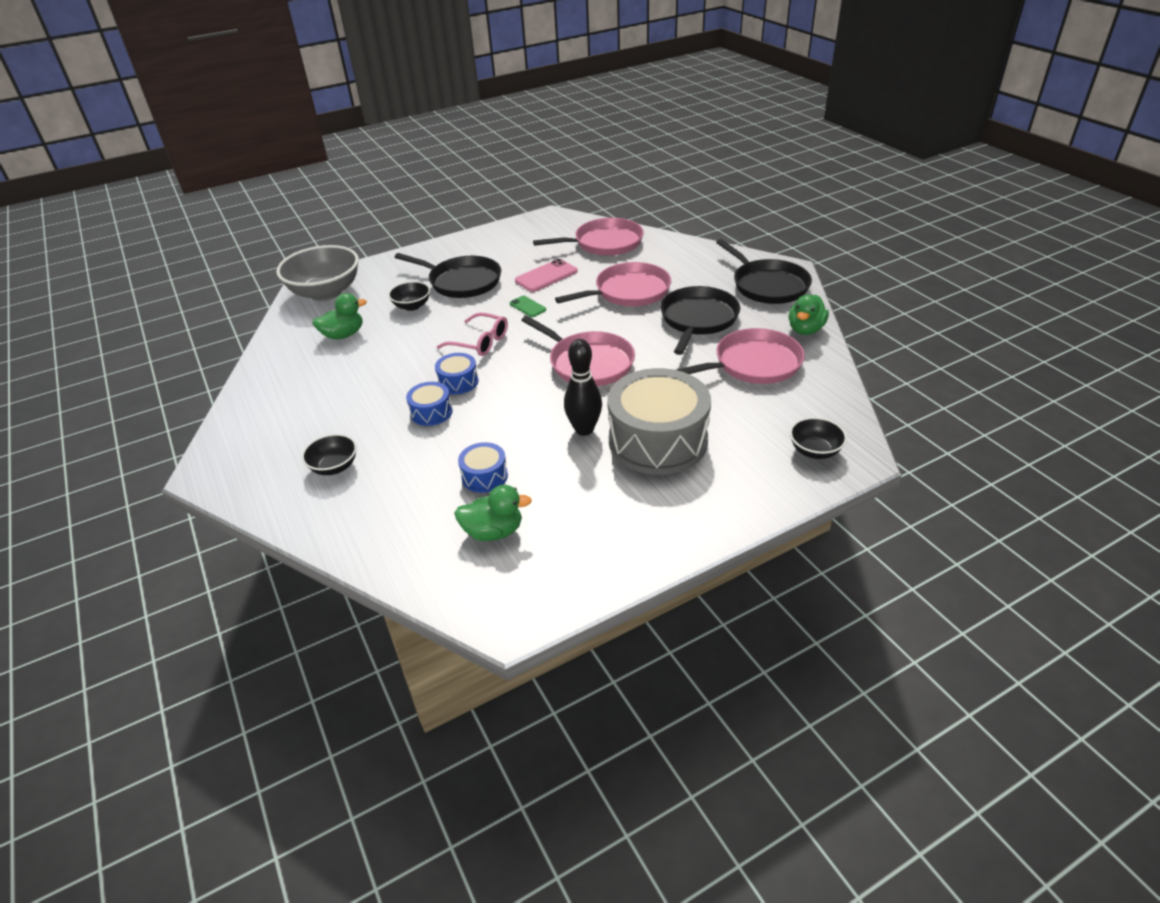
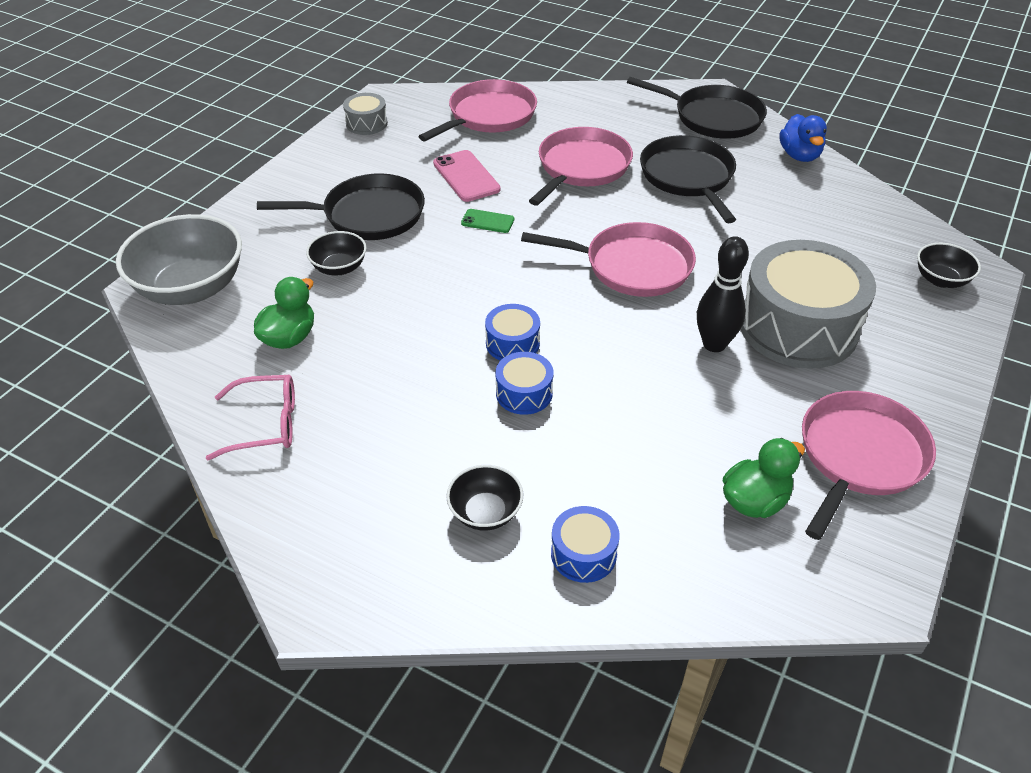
camera: 35 degrees left, 5 degrees up
pink glasses [437,312,508,356] -> pink glasses moved to [206,375,295,460]
blue drum [458,442,508,493] -> blue drum moved to [551,506,620,583]
pink phone [515,259,578,292] -> pink phone turned 45 degrees counterclockwise [433,150,501,202]
pink pan [676,328,805,384] -> pink pan moved to [802,391,936,540]
green duck [789,295,829,335] -> blue duck [780,114,827,162]
none -> grey drum [343,93,388,135]

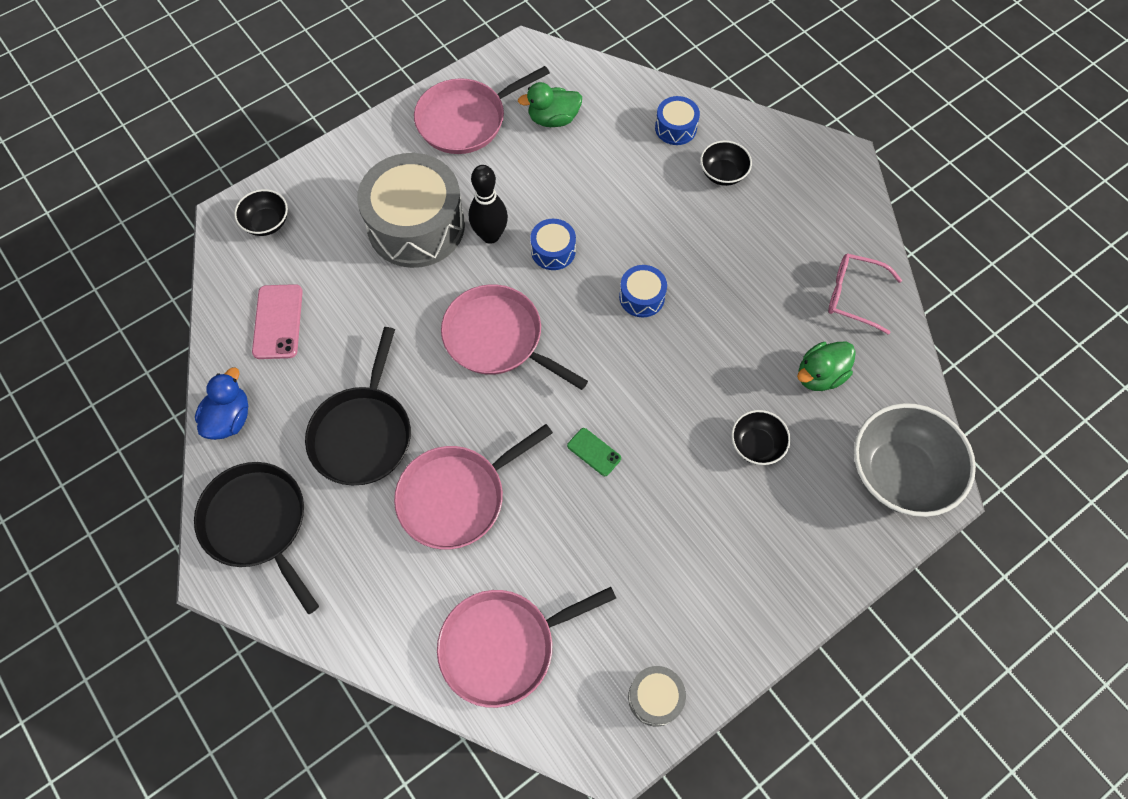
camera: 155 degrees left, 20 degrees up
black pan [257,173,425,240] -> none
pink phone [433,150,501,202] -> pink phone moved to [252,284,303,359]
blue drum [496,352,553,415] -> blue drum moved to [530,219,576,270]

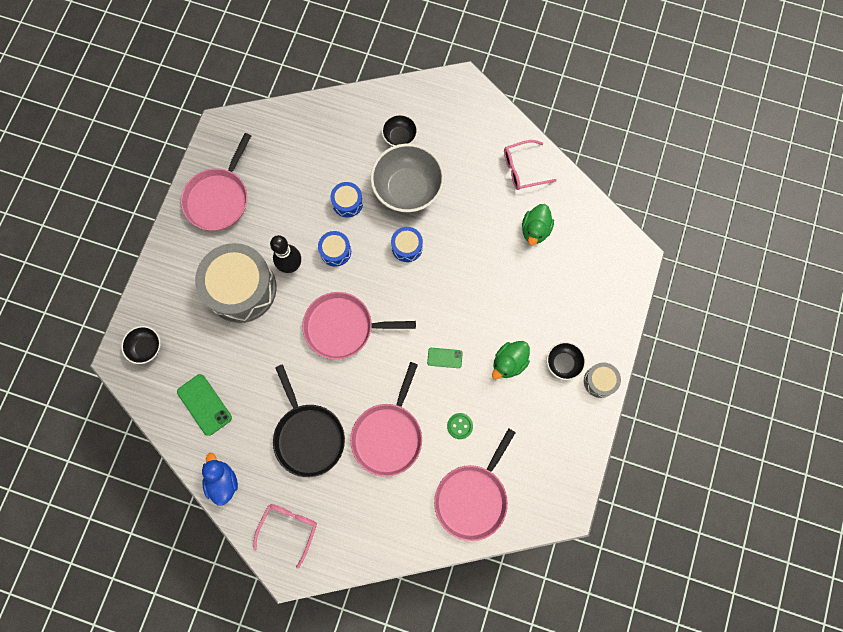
camera: 35 degrees left, 10 degrees up
black pan [194,462,319,614] -> pink glasses [253,504,317,569]
pink phone [252,284,303,359] -> green phone [177,374,232,436]
green duck [518,82,582,127] -> green duck moved to [492,341,530,379]
grey drum [628,666,686,727] -> grey drum moved to [584,363,621,398]
blue drum [655,96,700,145] -> blue drum moved to [330,182,363,218]
black bowl [731,410,791,465] -> black bowl moved to [547,342,586,380]
grey bowl [854,403,976,517] -> grey bowl moved to [370,144,444,212]
none -> green button [447,413,473,439]

